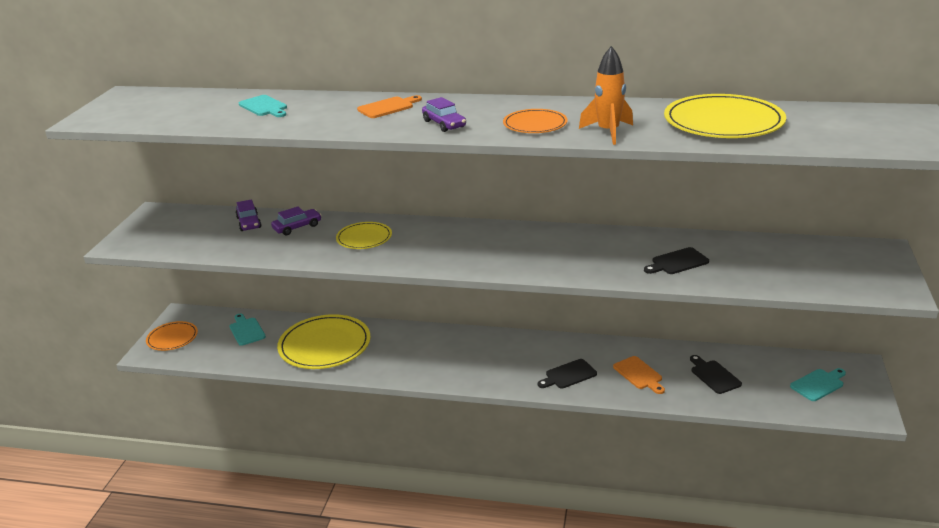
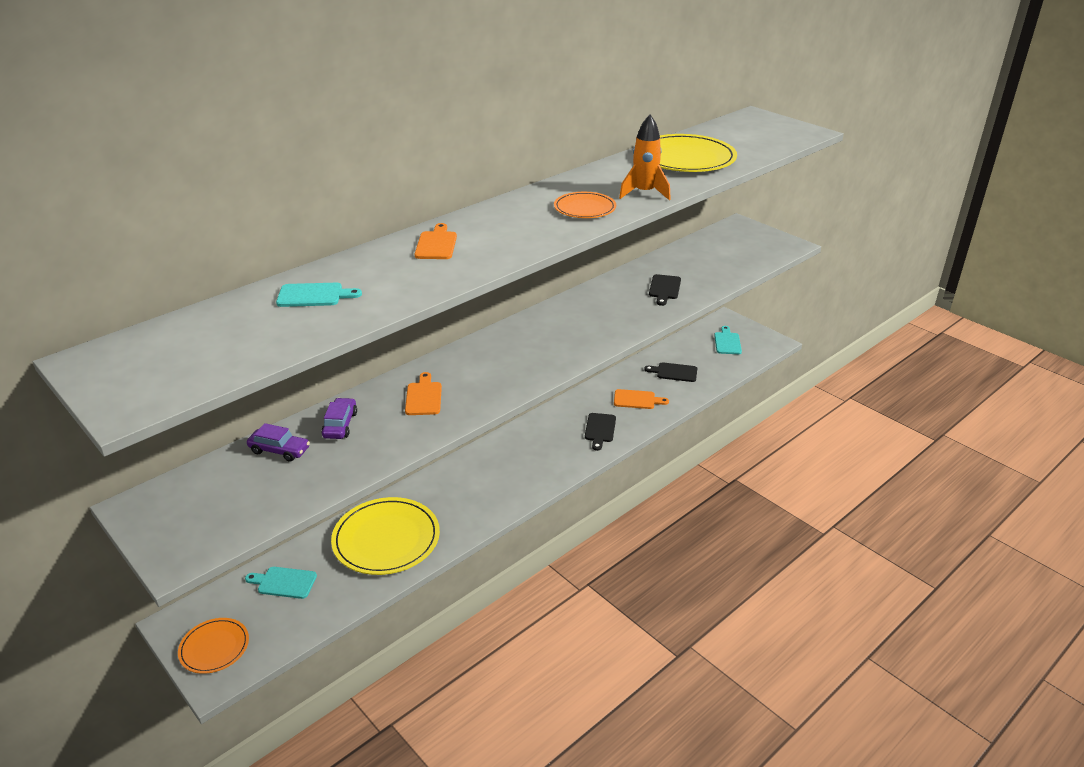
camera: 55 degrees left, 5 degrees up
yellow plate [336,222,392,249] -> orange cutting board [405,372,442,415]
purple car [422,97,466,132] -> none

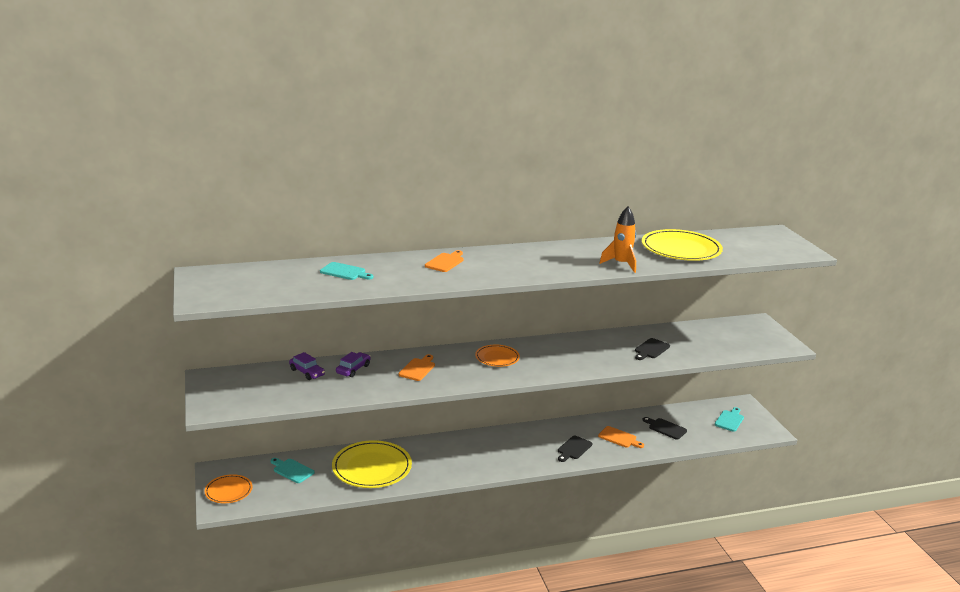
camera: 25 degrees right, 10 degrees down
orange plate [554,192,616,218] -> orange plate moved to [475,345,520,367]

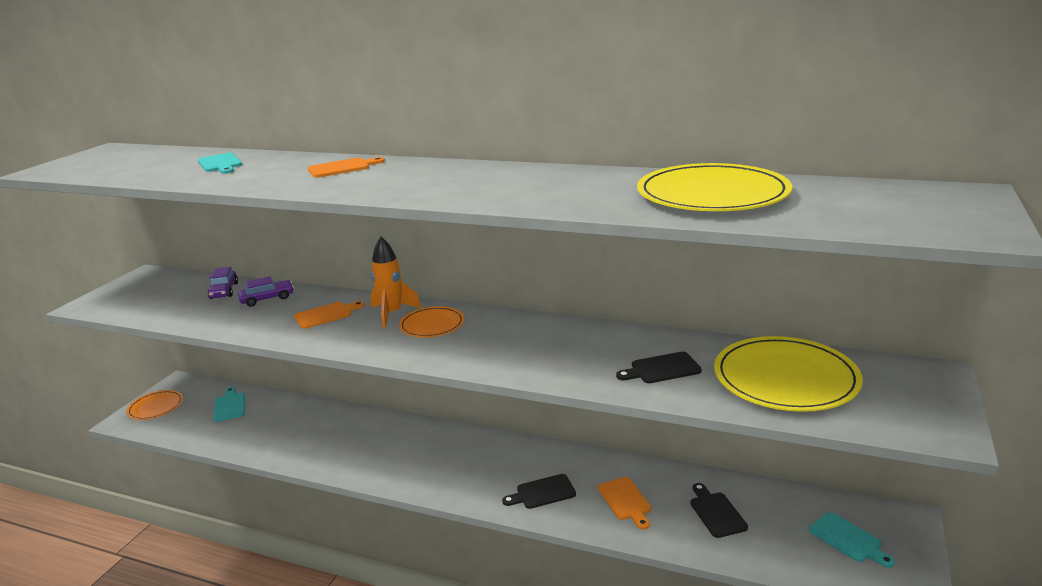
camera: 40 degrees right, 0 degrees up
yellow plate [332,440,412,488] -> yellow plate moved to [714,336,863,412]
orange rocket [599,206,636,273] -> orange rocket moved to [370,237,421,328]
turquoise cutting board [715,407,744,432] -> turquoise cutting board turned 75 degrees clockwise [809,512,895,568]

